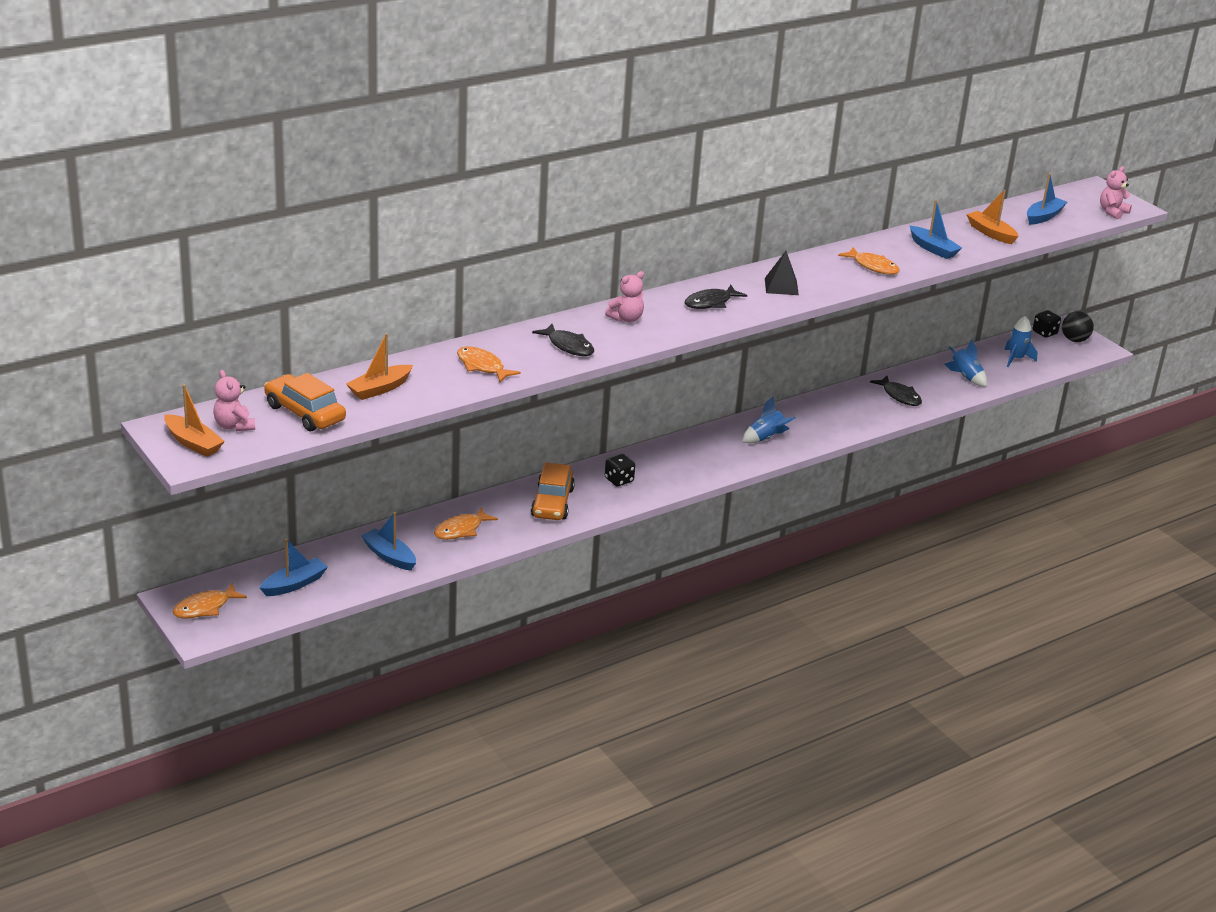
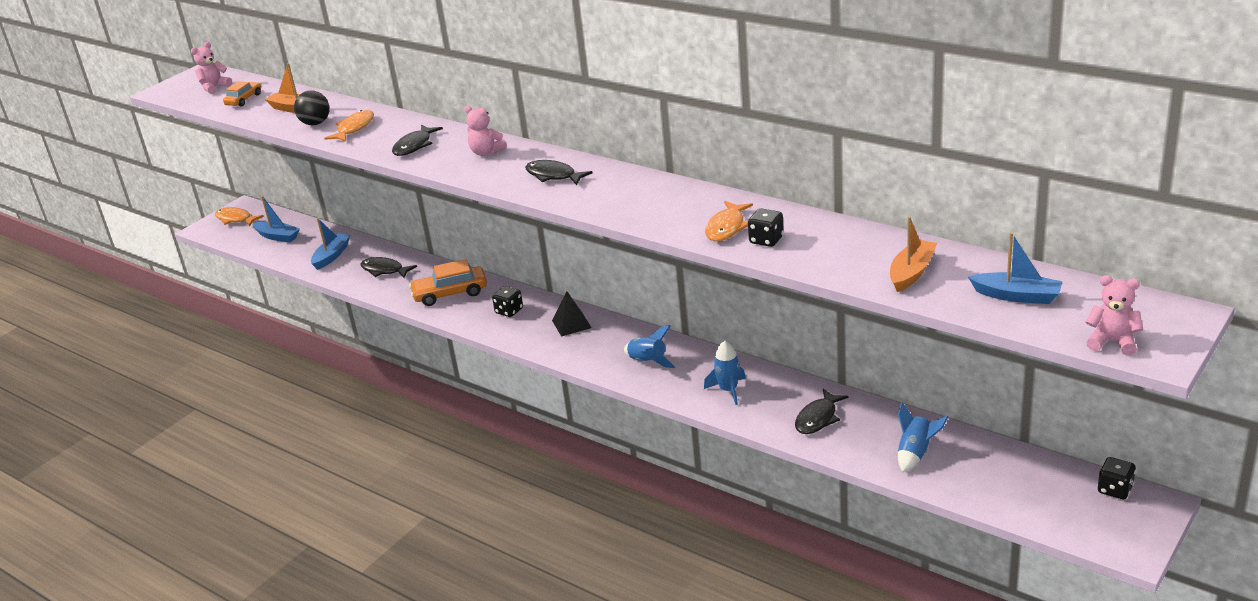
camera: 75 degrees right, 0 degrees up
orange boat [164,384,225,457] -> none
orange car [264,373,346,431] -> orange car [223,81,261,107], size x0.61
orange fish [434,507,498,540] -> black fish [360,257,417,278]
black pyramid [765,251,799,295] -> black pyramid moved to [552,291,592,337]
blue boat [910,200,962,259] -> none
blue rocket [1004,316,1037,367] -> blue rocket moved to [704,341,746,405]
black ball [1062,311,1094,342] -> black ball moved to [294,90,330,125]
none -> black dice [748,208,784,247]

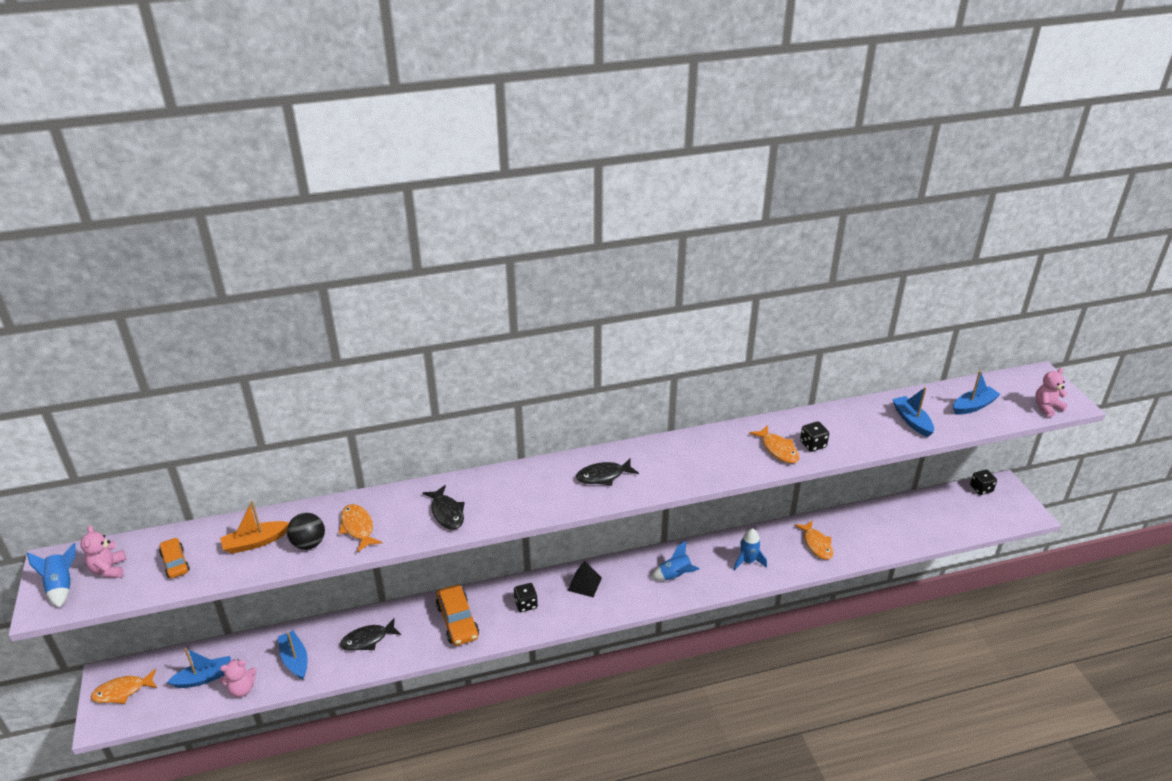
camera: 55 degrees left, 5 degrees up
orange car [409,259,487,306] -> orange car turned 45 degrees counterclockwise [436,585,479,646]
pink teddy bear [464,105,507,156] -> pink teddy bear moved to [220,659,257,697]
black fish [795,389,849,434] -> orange fish [794,520,833,560]
orange boat [890,217,937,292] -> blue boat [892,387,934,437]
blue rocket [898,402,948,473] -> blue rocket moved to [27,543,76,608]

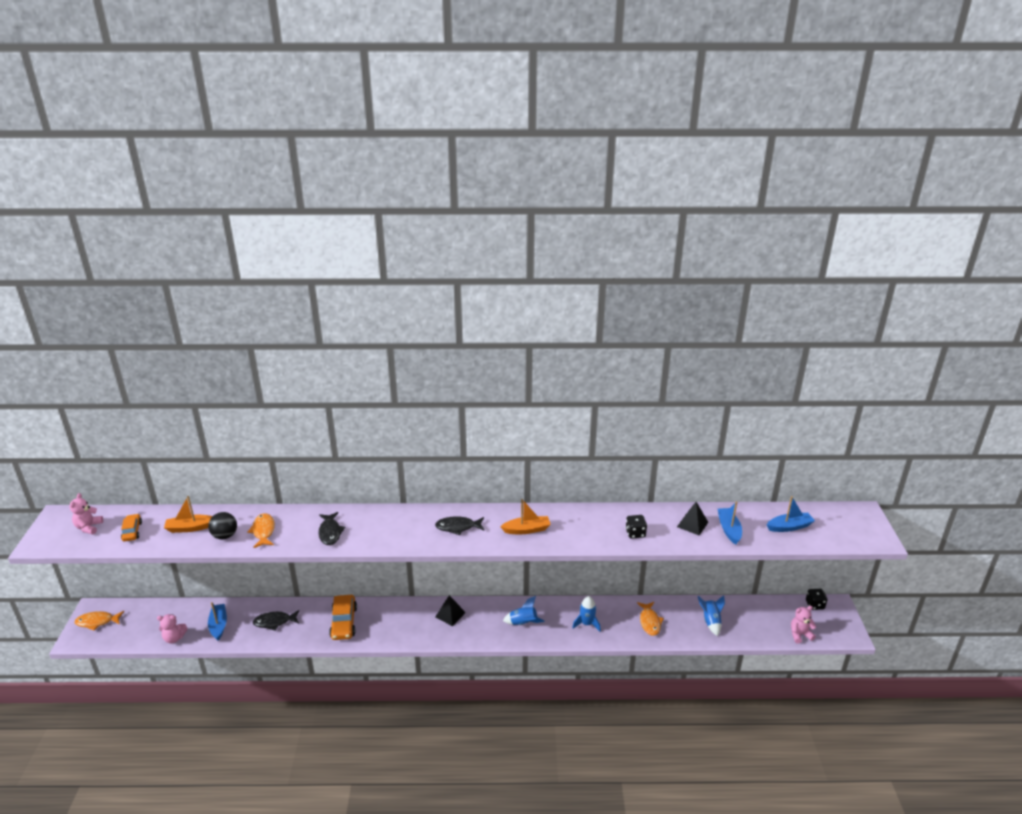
camera: 15 degrees right, 5 degrees down
blue rocket [27,543,76,608] -> blue rocket moved to [698,595,725,636]
blue boat [166,648,231,688] -> none
black dice [514,583,538,612] -> none
orange fish [749,425,799,463] -> none
pink teddy bear [1035,368,1068,417] -> pink teddy bear moved to [791,606,816,644]
none -> orange boat [500,499,551,534]
none -> black pyramid [677,502,708,535]

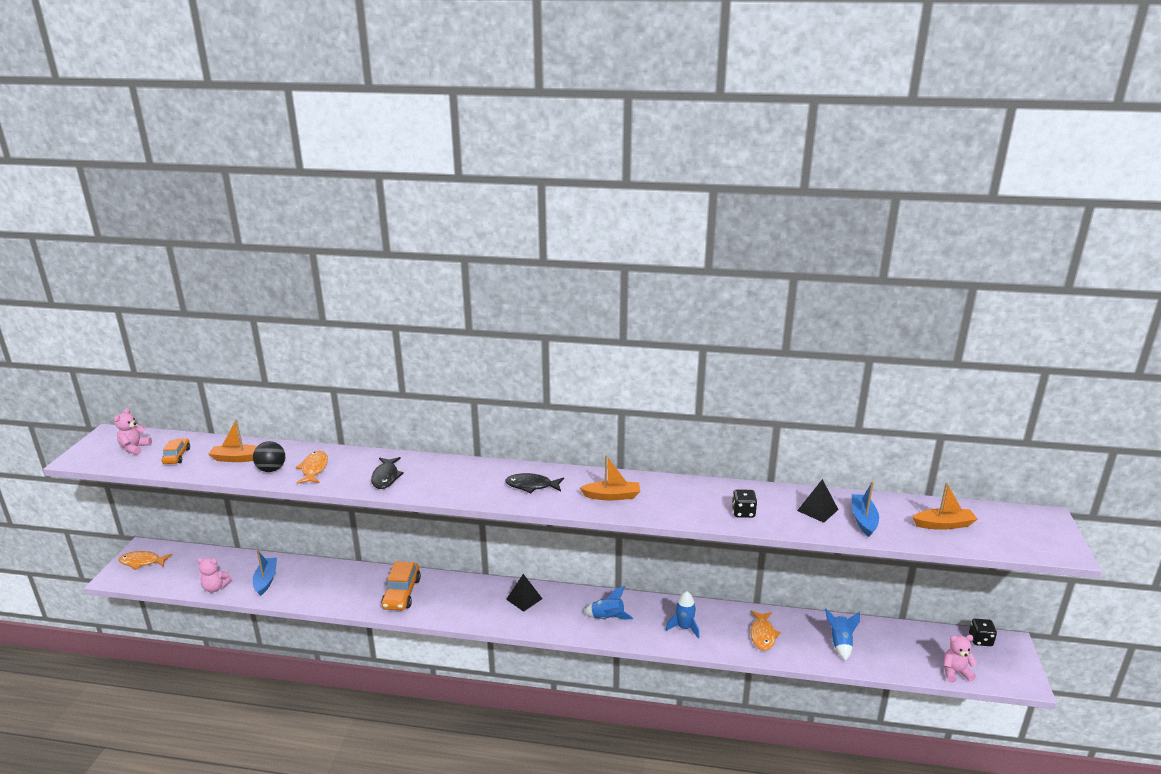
camera: 10 degrees right, 5 degrees down
black fish [253,610,299,630] -> none
blue boat [767,496,815,532] -> orange boat [912,482,978,530]

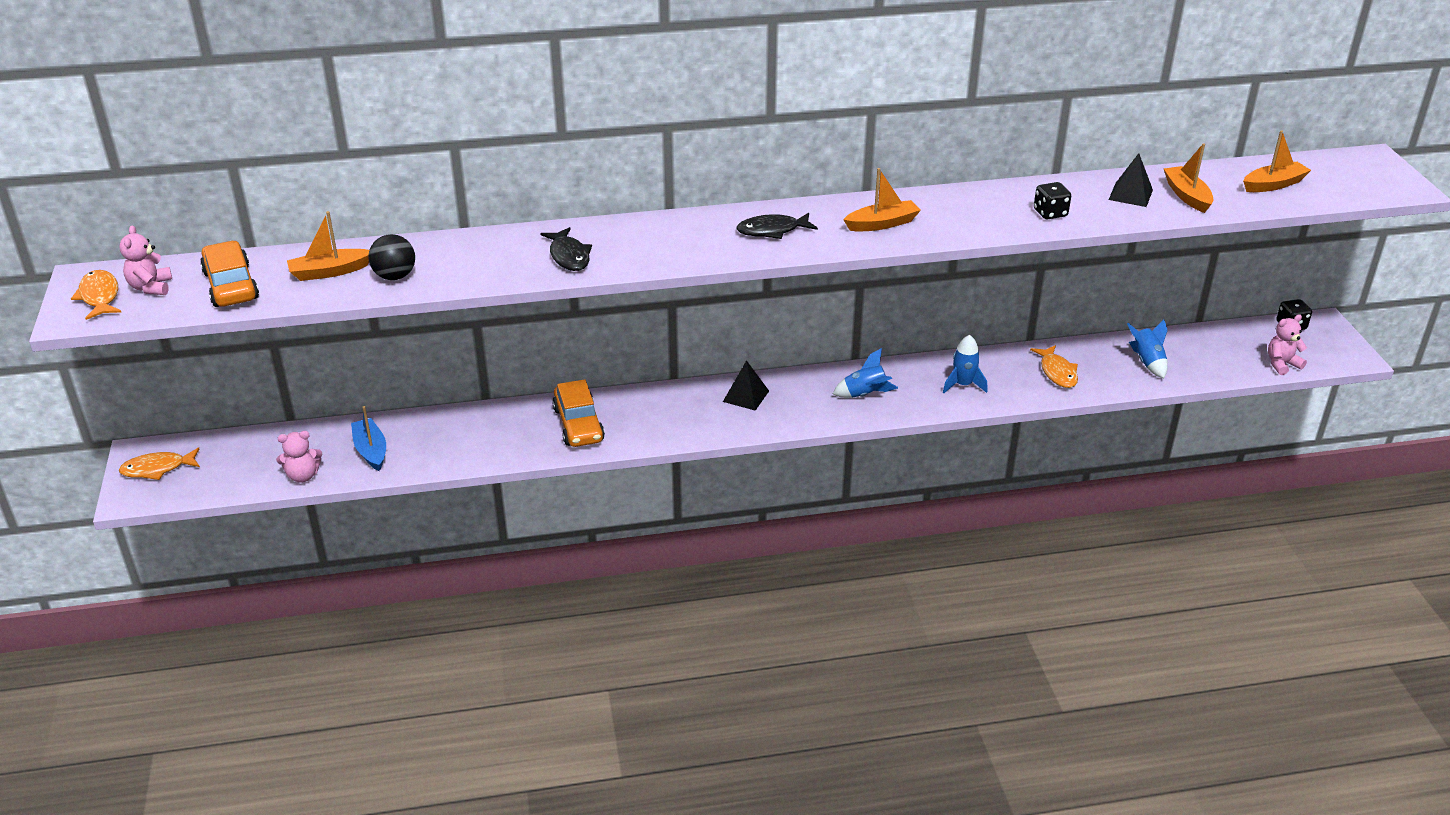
camera: 20 degrees left, 10 degrees up
orange car [162,439,190,464] -> orange car [200,241,259,307], size x1.65
orange fish [296,451,328,484] -> orange fish moved to [71,270,121,320]
blue boat [852,482,879,537] -> orange boat [1164,143,1213,213]

